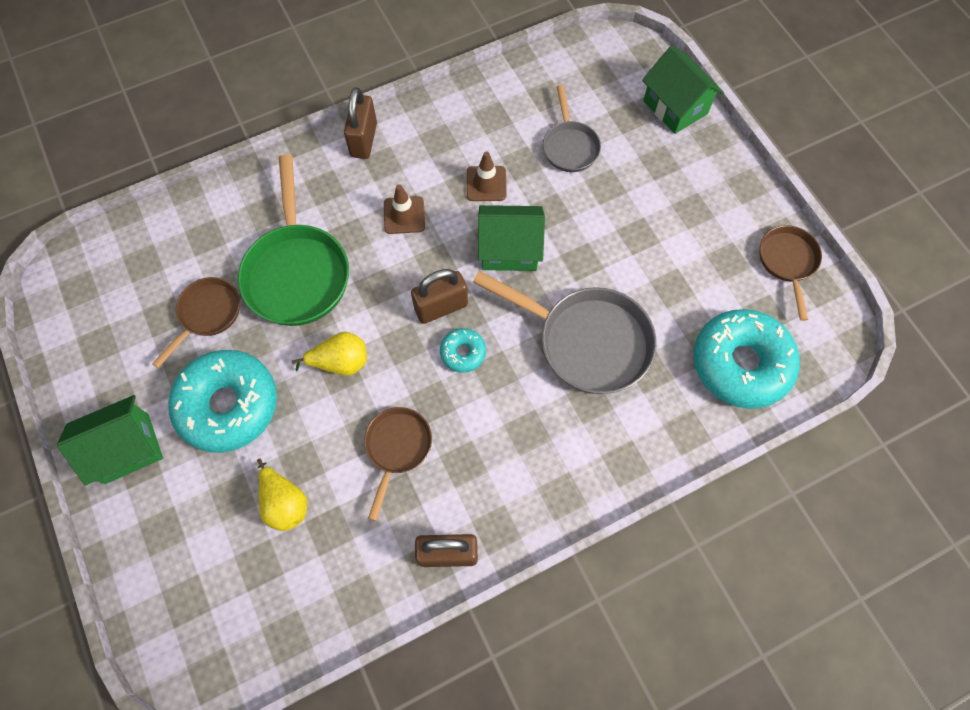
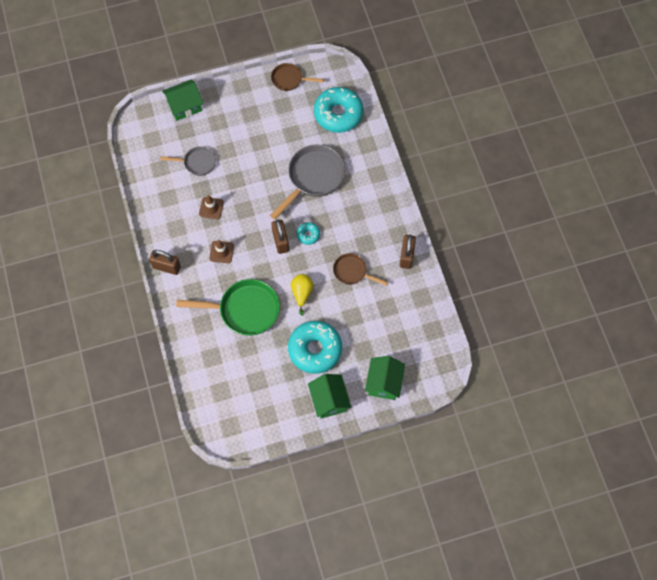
camera: 80 degrees left, 0 degrees up
brown pan [152,277,240,368] -> none
yellow pear [257,458,307,531] -> none
green house [478,205,545,271] -> green house moved to [365,356,405,400]

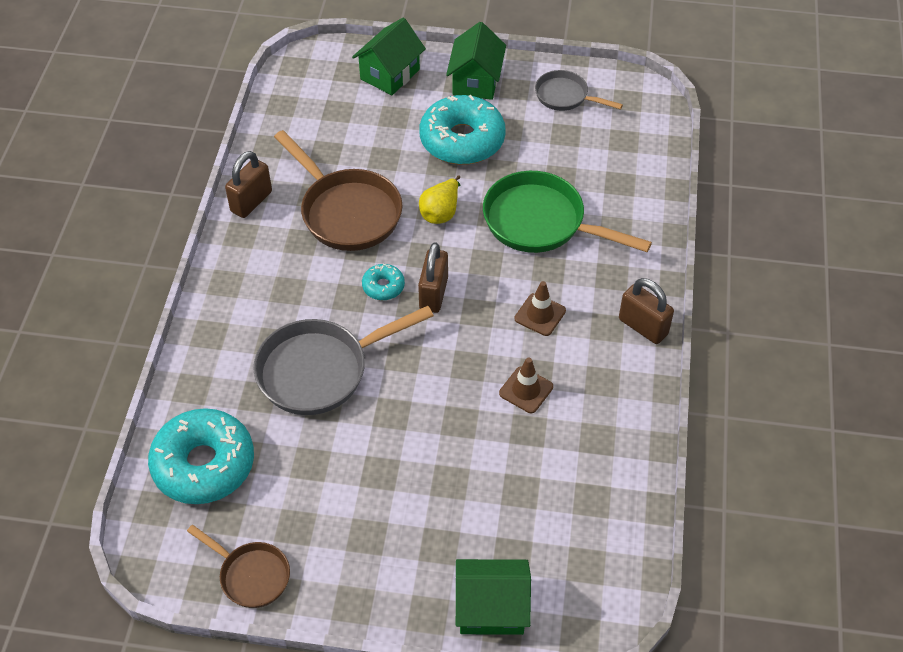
camera: 155 degrees left, 15 degrees down
grey pan [160,146,216,176] -> grey pan moved to [535,70,623,111]
brown pan [333,253,388,286] -> brown pan [274,130,403,251], size x1.76

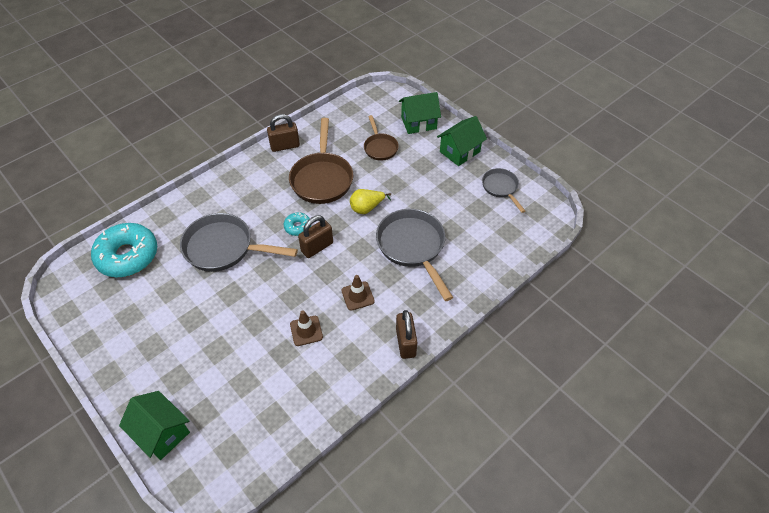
camera: 40 degrees right, 0 degrees up
brown pan [187,525,290,608] -> brown pan moved to [364,115,399,161]
turquoise donut [419,95,506,165] -> none
green pan [483,171,652,253] -> grey pan [376,209,453,301]

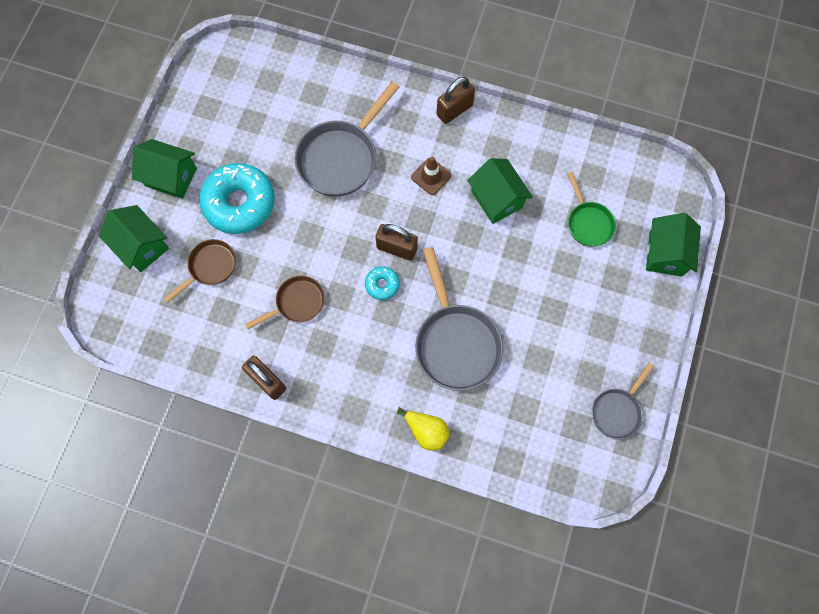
camera: 120 degrees left, 20 degrees up
turquoise donut [91,223,157,277] -> turquoise donut moved to [199,163,275,234]
brown pan [289,118,353,204] -> brown pan [245,276,325,329], size x0.57
brown traffic cone [290,310,323,346] -> green house [467,158,533,224]
yellow pear [350,189,391,214] -> yellow pear moved to [397,407,450,451]
grey pan [482,168,525,213] -> grey pan moved to [592,363,654,439]
none -> green pan [567,172,616,247]

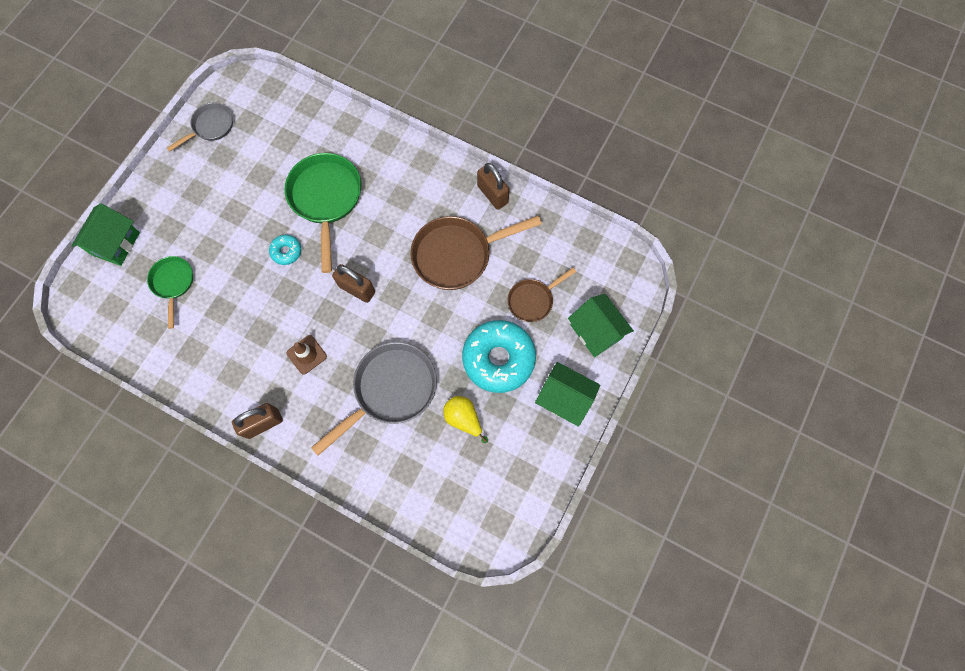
camera: 170 degrees left, 0 degrees up
brown pan [245,276,325,329] -> brown pan [410,216,542,290], size x1.76
turquoise donut [365,266,400,300] -> turquoise donut moved to [269,235,301,265]
yellow pear [397,407,450,451] -> yellow pear moved to [443,396,488,443]
grey pan [415,247,503,391] -> green pan [285,153,361,273]
green house [467,158,533,224] -> none

